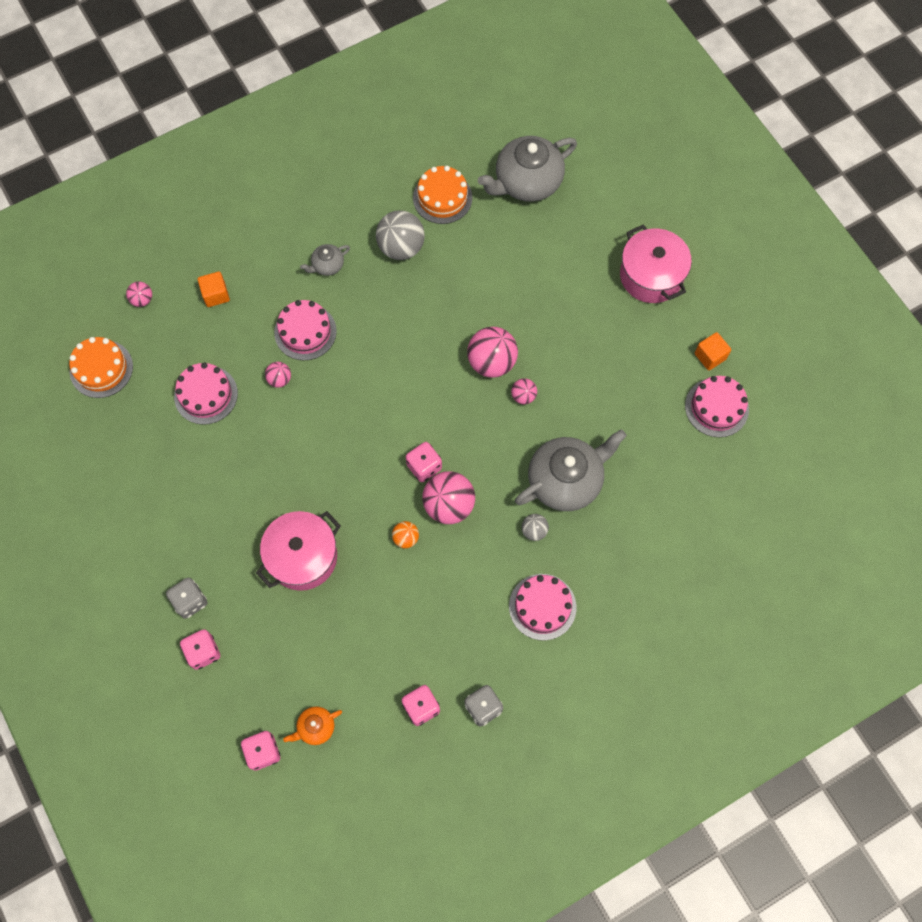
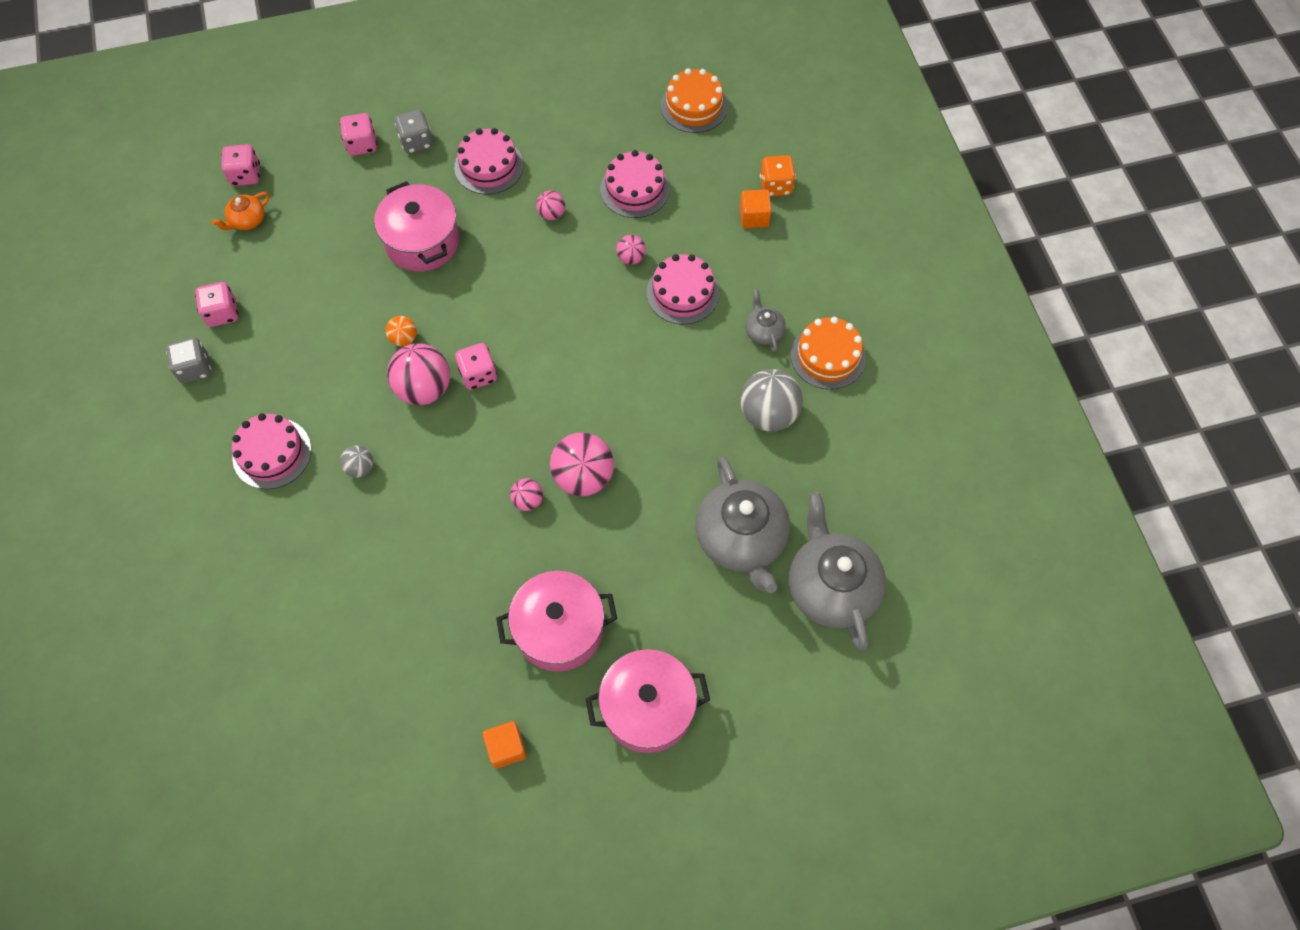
camera: 105 degrees right, 5 degrees down
pink ball [126,281,152,307] -> pink ball moved to [536,191,565,220]
orange teapot [283,707,342,745] -> orange teapot turned 120 degrees counterclockwise [211,192,269,230]
orange cake [413,166,472,224] -> orange cake moved to [790,317,866,390]
grey teapot [515,429,627,511] -> grey teapot moved to [695,456,790,593]
pink cake [685,376,749,437] -> pink cake moved to [454,128,523,195]
none -> pink pot [496,571,617,672]
none -> orange dice [760,155,796,196]

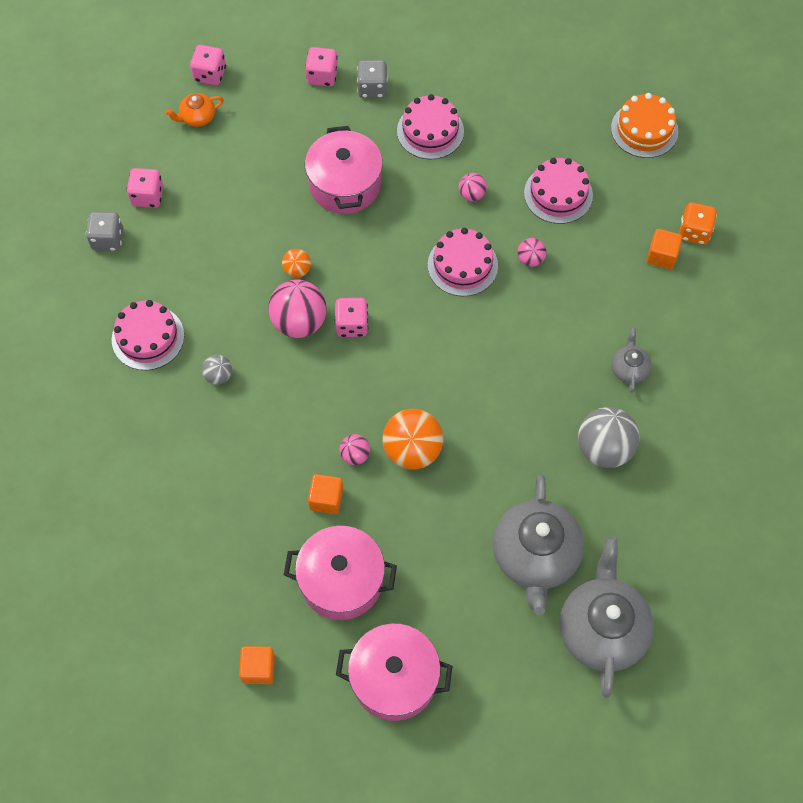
camera: 20 degrees right, 0 degrees up
pink ball [550,432,614,496] -> orange ball [383,409,443,469]
pink cake [647,254,719,324] -> pink cake moved to [428,228,498,296]
orange cake [790,317,866,390] -> none
none -> orange cube [308,474,343,514]

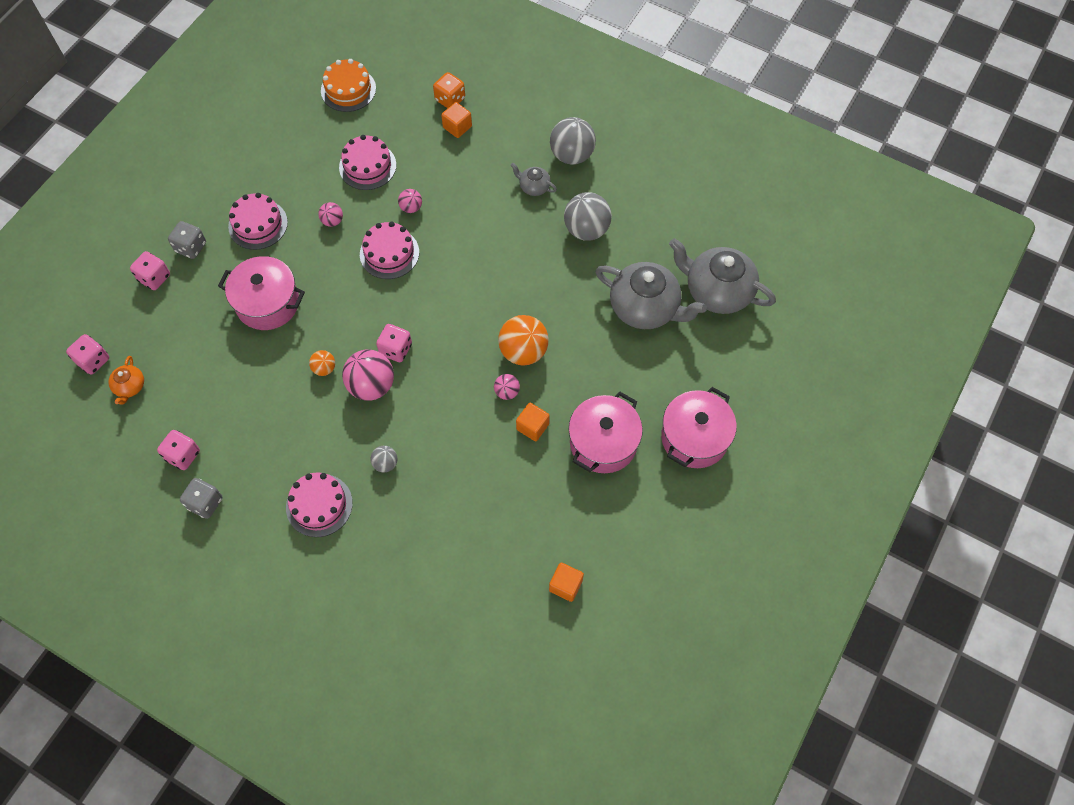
camera: 65 degrees left, 0 degrees up
orange cube [239,646,275,684] -> orange cube moved to [549,563,584,602]
none -> grey ball [550,117,596,165]

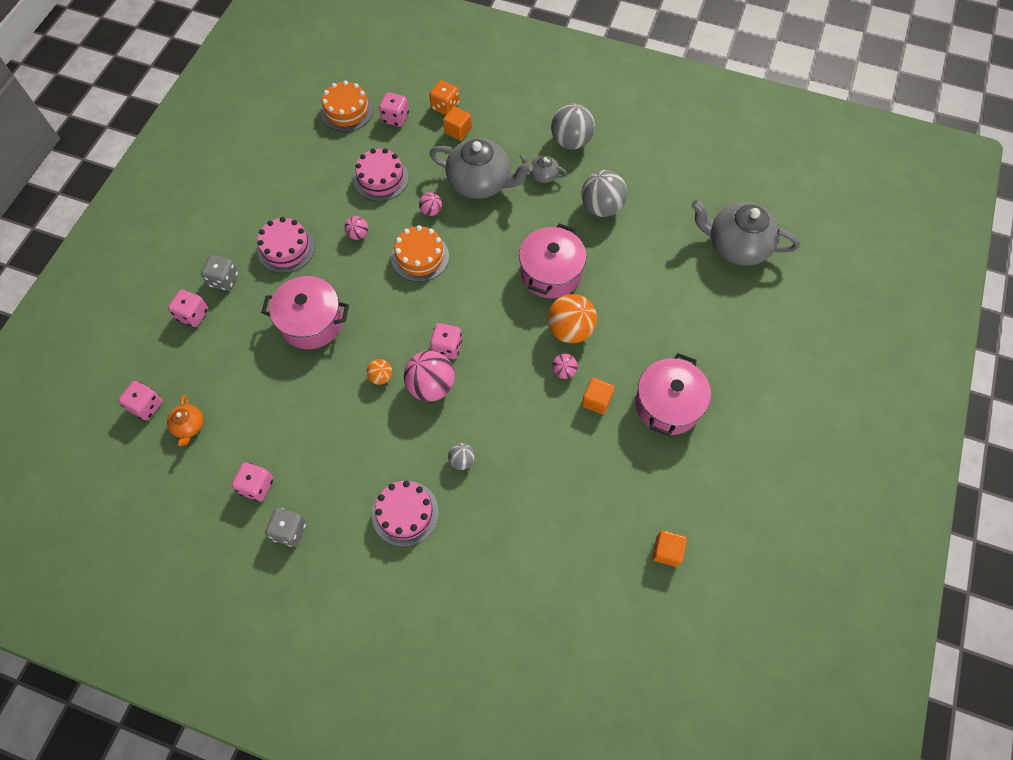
camera: 10 degrees left, 0 degrees up
pink cake [360,221,419,279] -> orange cake [391,225,449,282]
grey teapot [595,262,707,329] -> grey teapot moved to [429,138,533,199]
pink pot [661,387,737,468] -> pink pot moved to [519,223,586,299]
none -> pink dice [379,92,409,127]

